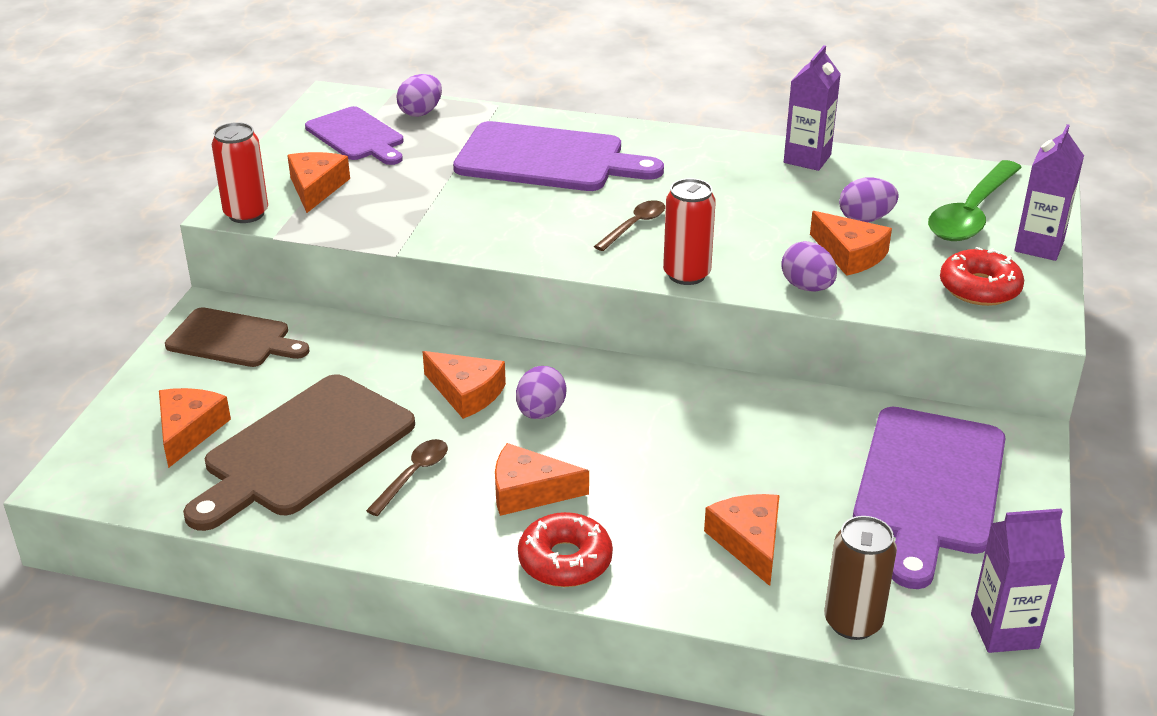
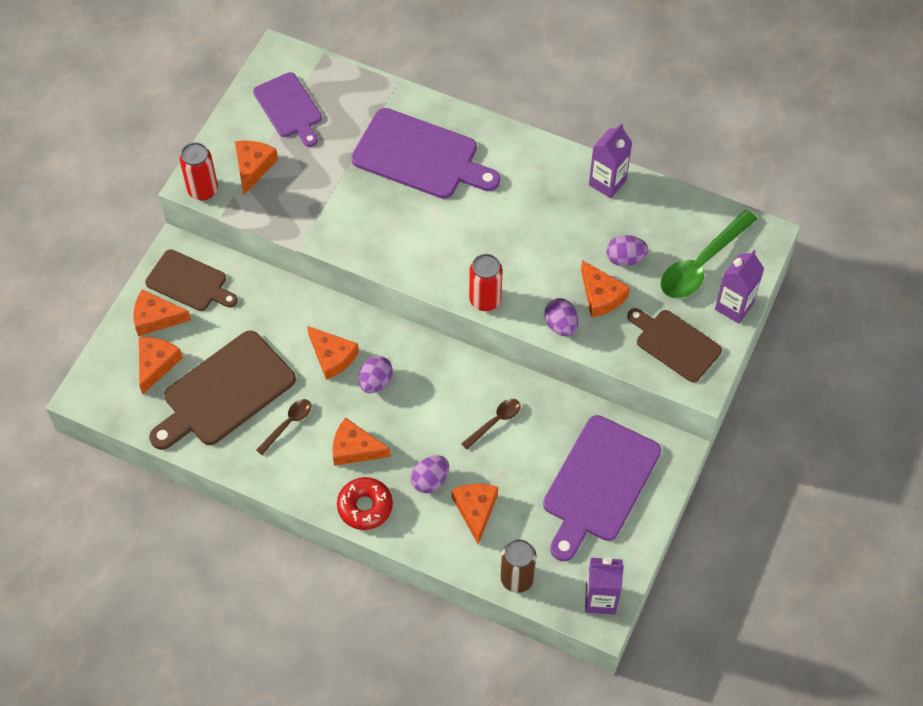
camera: 10 degrees right, 25 degrees up
purple egg [396,74,442,117] -> purple egg moved to [411,456,449,493]
brown spoon [594,200,665,251] -> brown spoon moved to [461,399,521,450]
red donut [940,247,1024,306] -> brown cutting board [627,308,722,382]
none -> orange cheese [133,290,191,336]

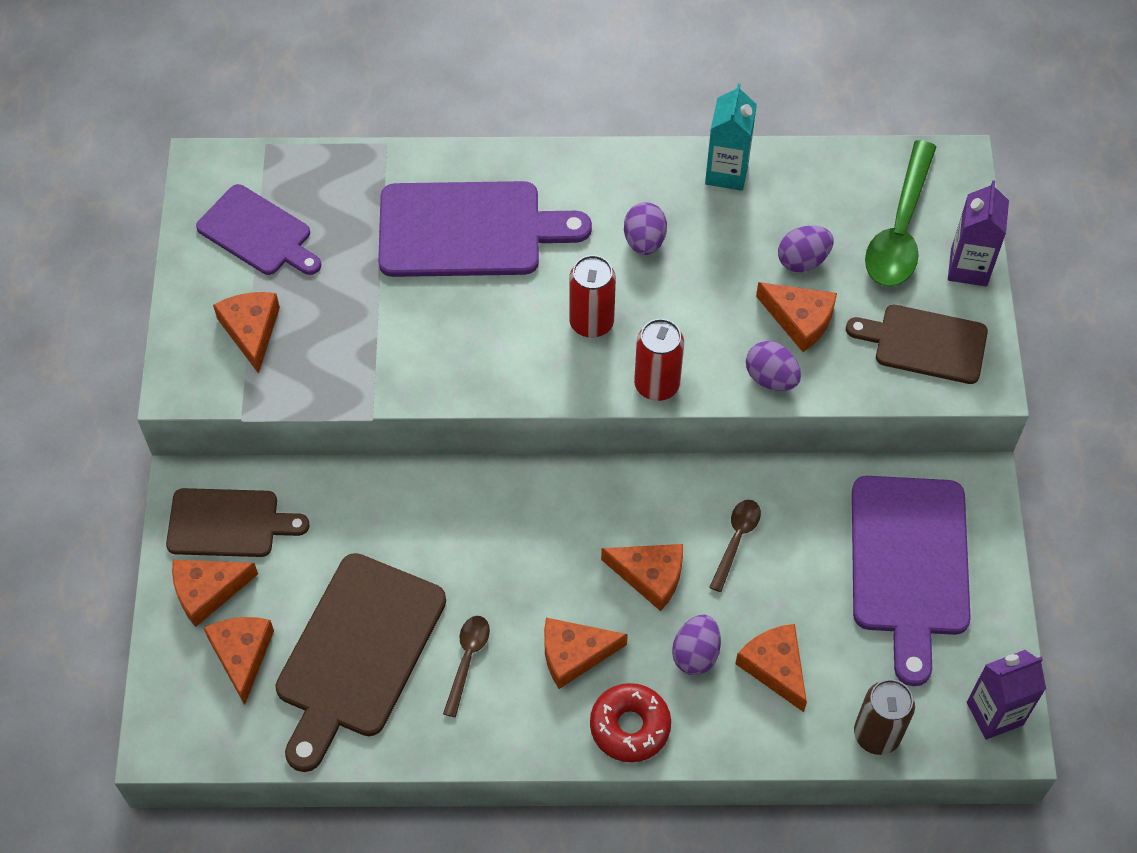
camera: 25 degrees left, 0 degrees up
red can [180,142,218,201] -> red can moved to [569,255,616,338]
orange cheese [307,326,359,380] -> orange cheese moved to [601,544,683,611]
purple egg [359,356,393,393] -> purple egg moved to [624,202,667,255]
purple carton [589,123,632,198] -> turquoise carton [705,83,757,191]

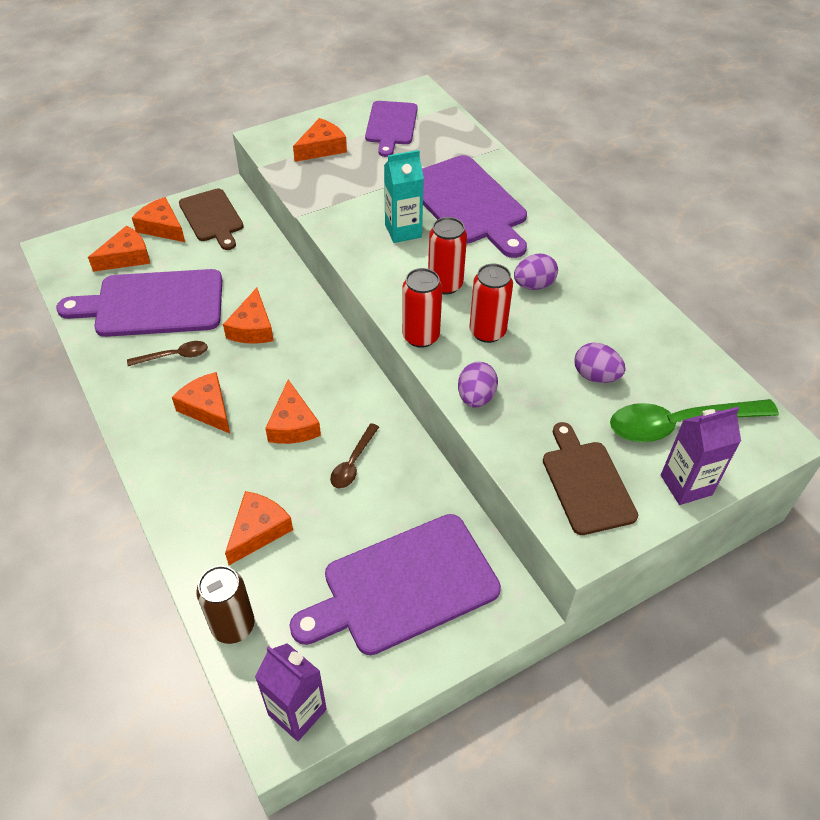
camera: 60 degrees right, 10 degrees down
brown cutting board [275,553,446,772] -> purple cutting board [56,269,222,337]
red donut [590,683,671,762] -> none
purple egg [672,615,721,675] -> none
turquoise carton [705,83,757,191] -> turquoise carton moved to [384,150,424,243]
brown spoon [709,500,761,592] -> brown spoon turned 120 degrees clockwise [330,423,379,489]
orange cheese [756,282,837,352] -> orange cheese moved to [223,288,274,344]
none -> red can [469,263,513,343]

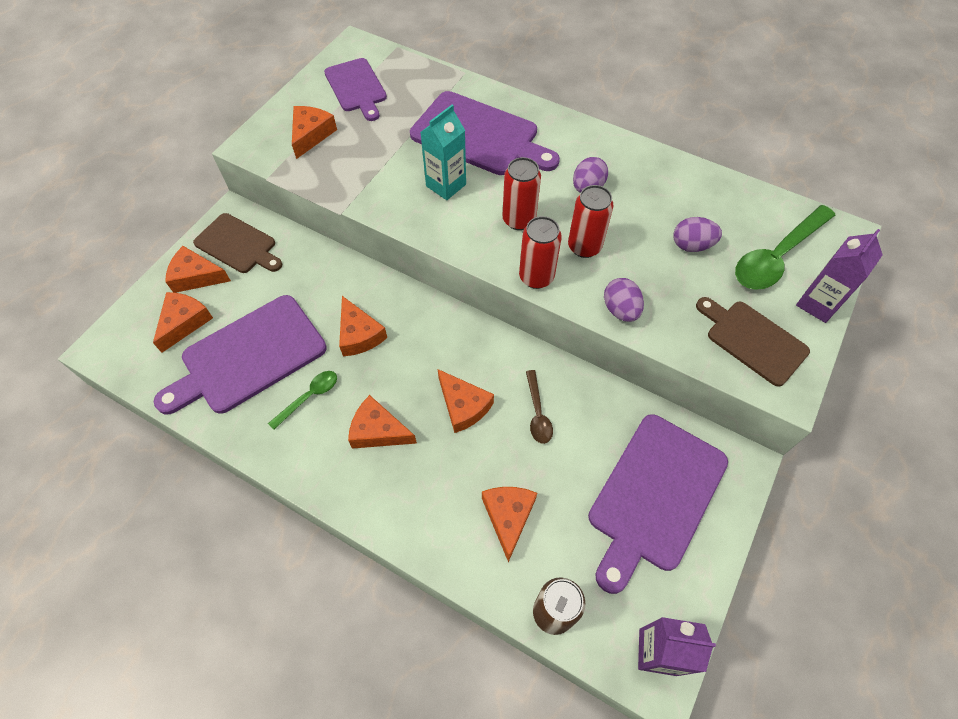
camera: 30 degrees left, 10 degrees up
brown spoon [127,341,208,366] -> green spoon [268,371,337,430]

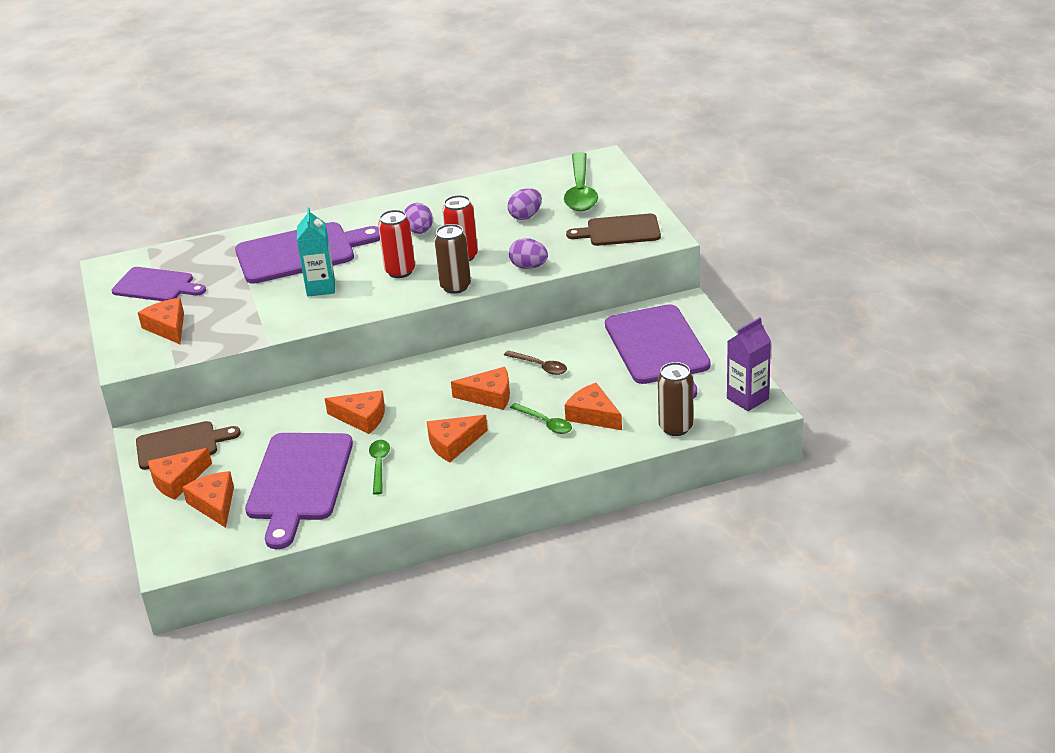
camera: 45 degrees left, 25 degrees down
red can [519,216,562,289] -> brown can [434,224,471,294]
purple carton [796,229,883,323] -> none
none -> green spoon [510,403,572,434]

